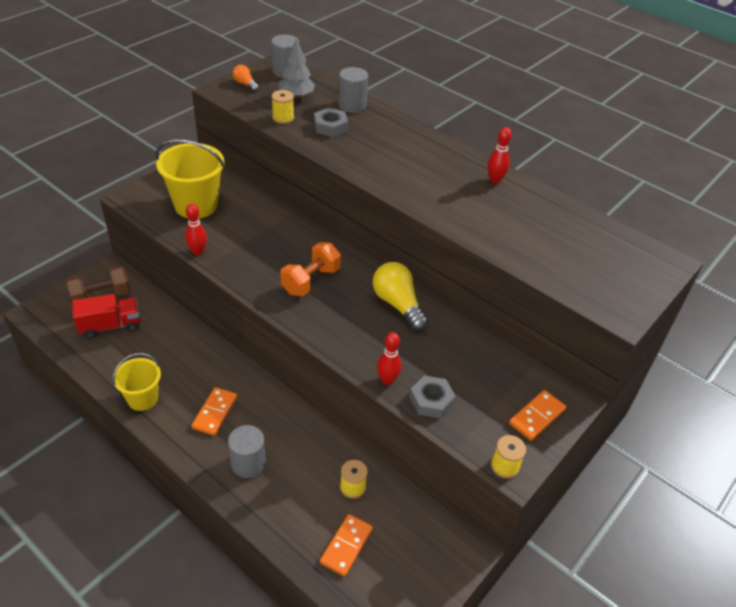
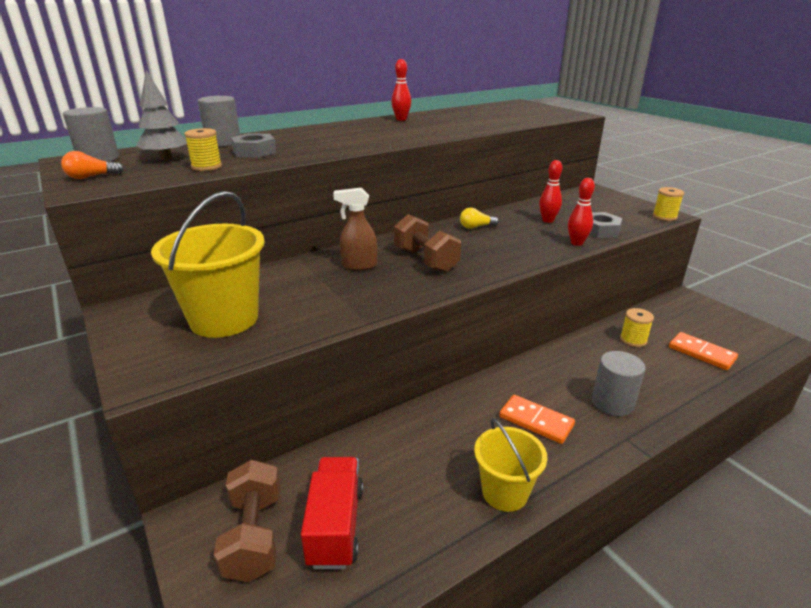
camera: 70 degrees left, 15 degrees down
red bowling pin [185,203,207,255] -> red bowling pin moved to [539,160,562,223]
orange dumbbell [280,242,341,296] -> brown dumbbell [394,214,461,273]
yellow light bulb [373,262,428,330] -> yellow light bulb [460,208,499,229], size x0.52
orange domino [509,390,566,441] -> none
none -> brown spray bottle [333,188,377,271]

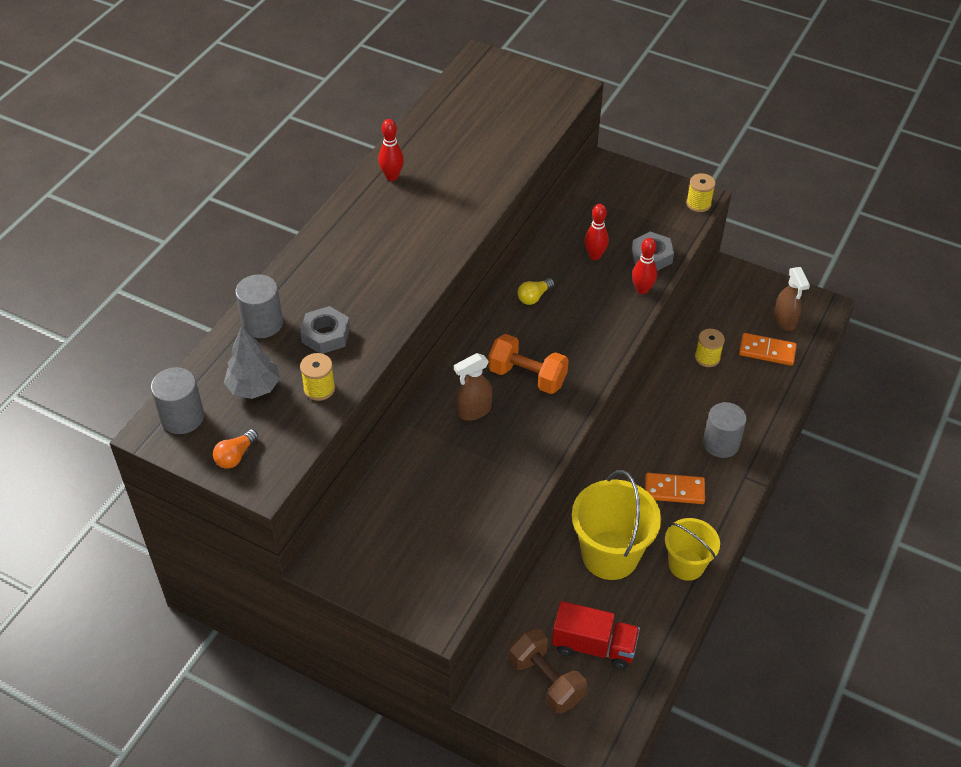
camera: 30 degrees left, 20 degrees up
yellow bucket [151,191,265,338] -> yellow bucket moved to [572,470,661,580]
red truck [301,457,363,569] -> red truck turned 135 degrees clockwise [552,601,640,669]
brown dumbbell [394,214,461,273] -> orange dumbbell [488,334,569,394]
none -> brown spray bottle [774,267,810,331]

